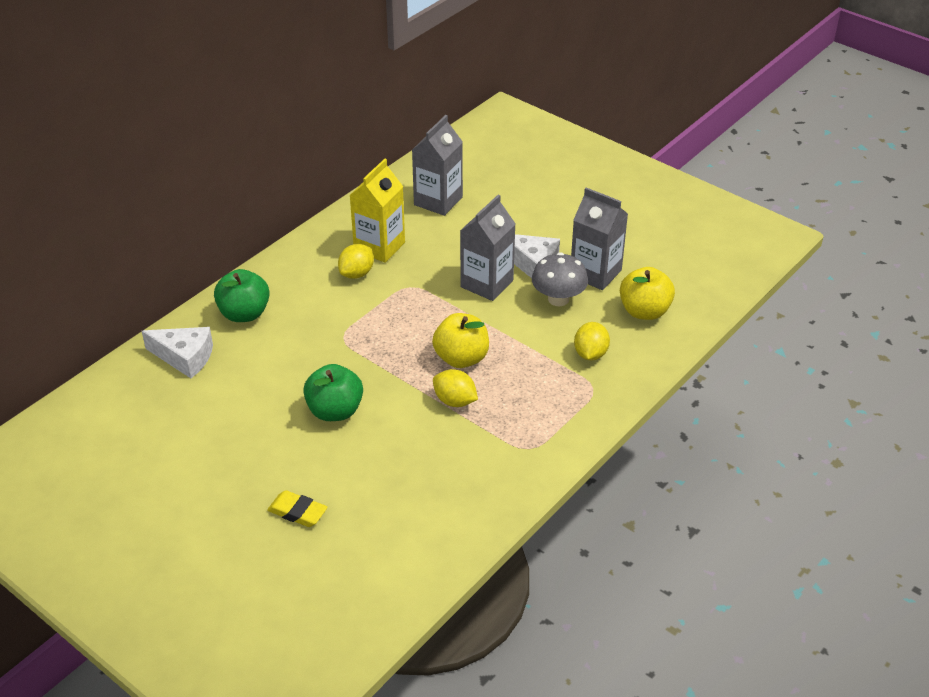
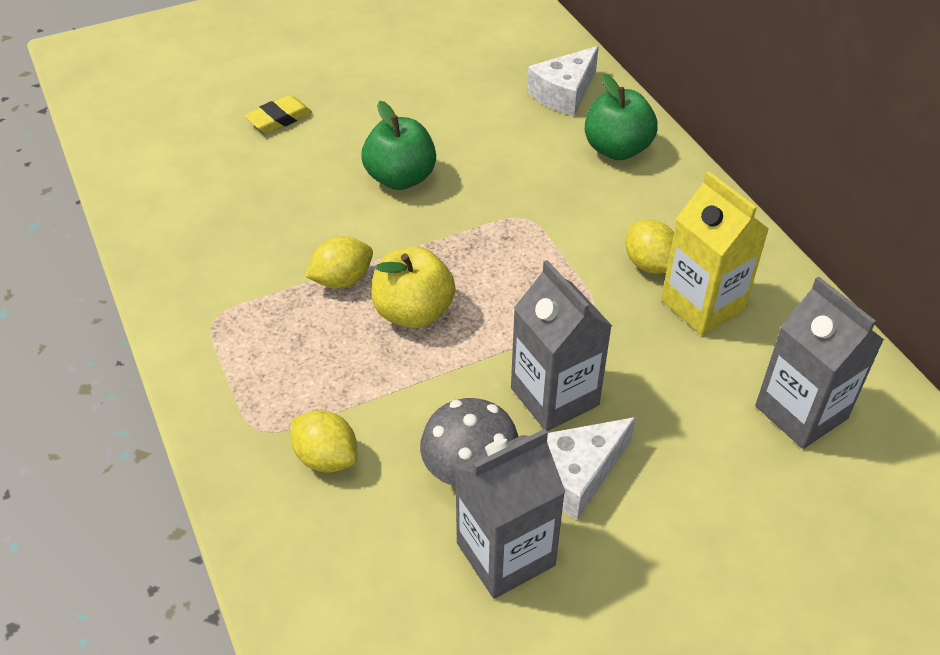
camera: 115 degrees right, 5 degrees up
yellow apple [620,267,675,320] -> none

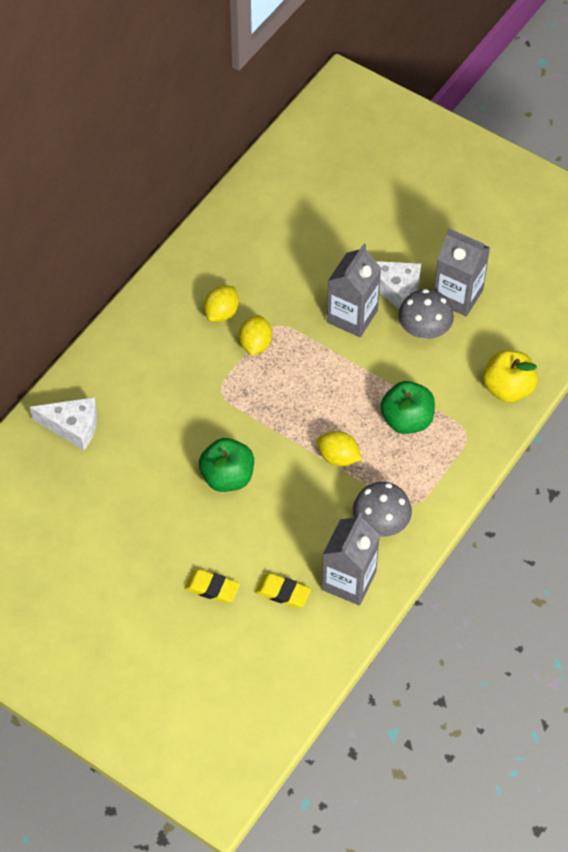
camera: 120 degrees left, 10 degrees up
yellow lemon [291,410,357,473] -> yellow lemon moved to [239,315,272,356]
yellow apple [371,247,456,328] -> yellow apple moved to [483,350,538,403]
green apple [585,73,658,160] -> green apple moved to [380,381,435,434]
yellow carton [661,171,769,335] -> none
grey carton [755,277,884,449] -> grey carton moved to [322,513,380,605]
none -> yellow eraser [255,573,311,608]
none -> grey mushroom [353,482,412,537]

